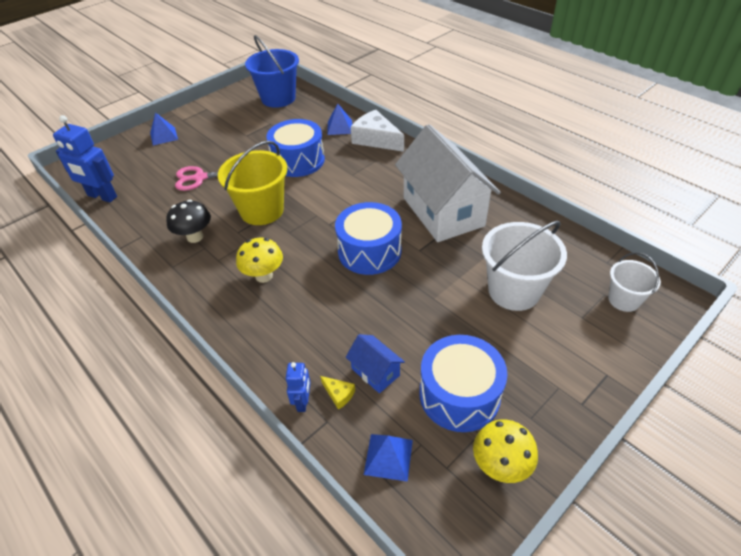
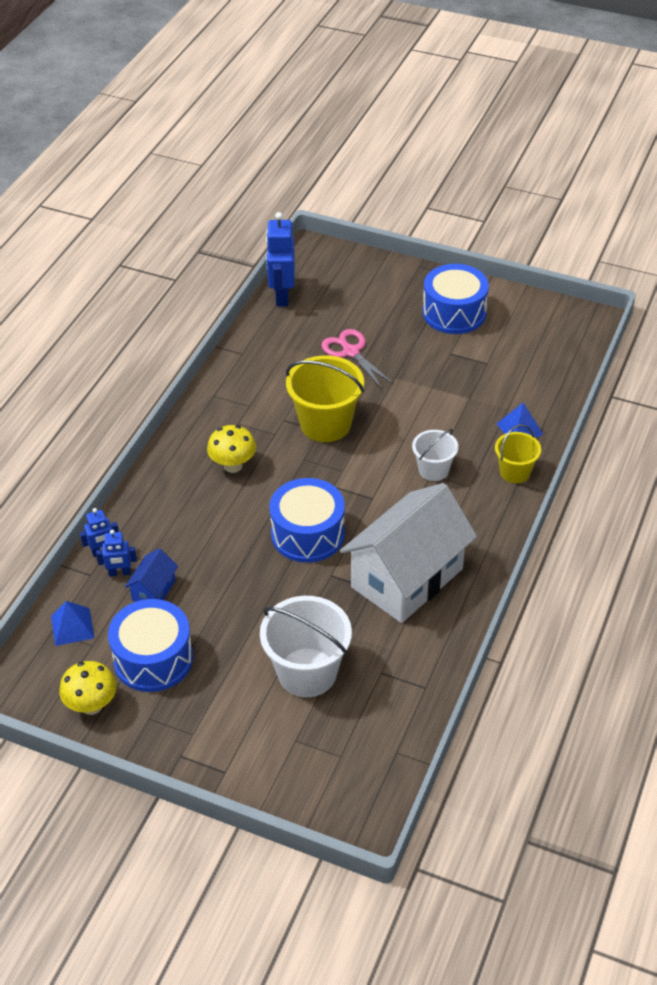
camera: 65 degrees right, 0 degrees up
blue pyramid [150,112,178,145] -> none
black mushroom [166,200,211,243] -> none
blue bucket [245,35,299,108] -> none
blue drum [266,119,325,177] -> blue drum moved to [423,264,489,334]
yellow cheese [320,376,355,410] -> blue robot [96,529,137,577]
white cheese [351,110,404,152] -> yellow bucket [495,424,541,483]
white bucket [608,252,661,312] -> white bucket moved to [412,429,458,481]

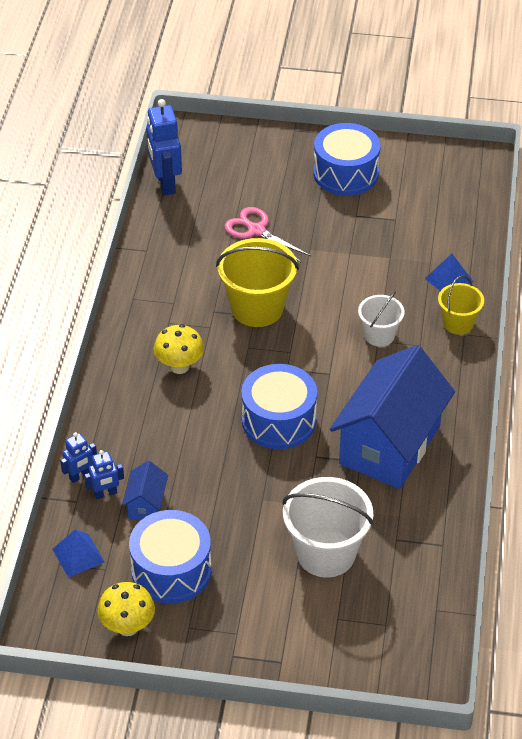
camera: 15 degrees left, 0 degrees up
white house [340,483,477,623] -> blue house [330,345,455,489]

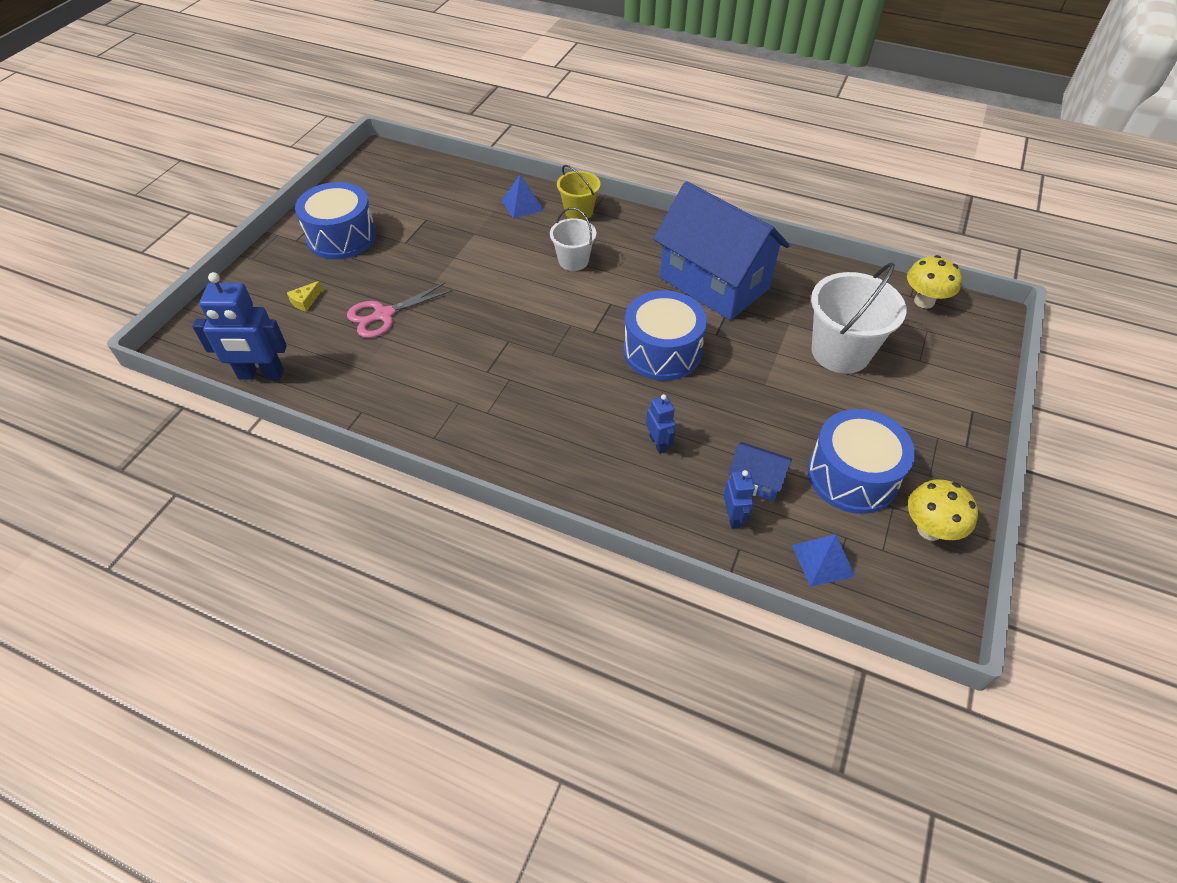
camera: 75 degrees left, 5 degrees up
blue robot [60,432,97,483] -> blue robot moved to [646,394,676,454]
yellow mushroom [154,324,204,374] -> yellow mushroom moved to [907,255,962,309]
yellow bucket [216,238,299,327] -> none
none -> yellow cheese [287,281,323,312]

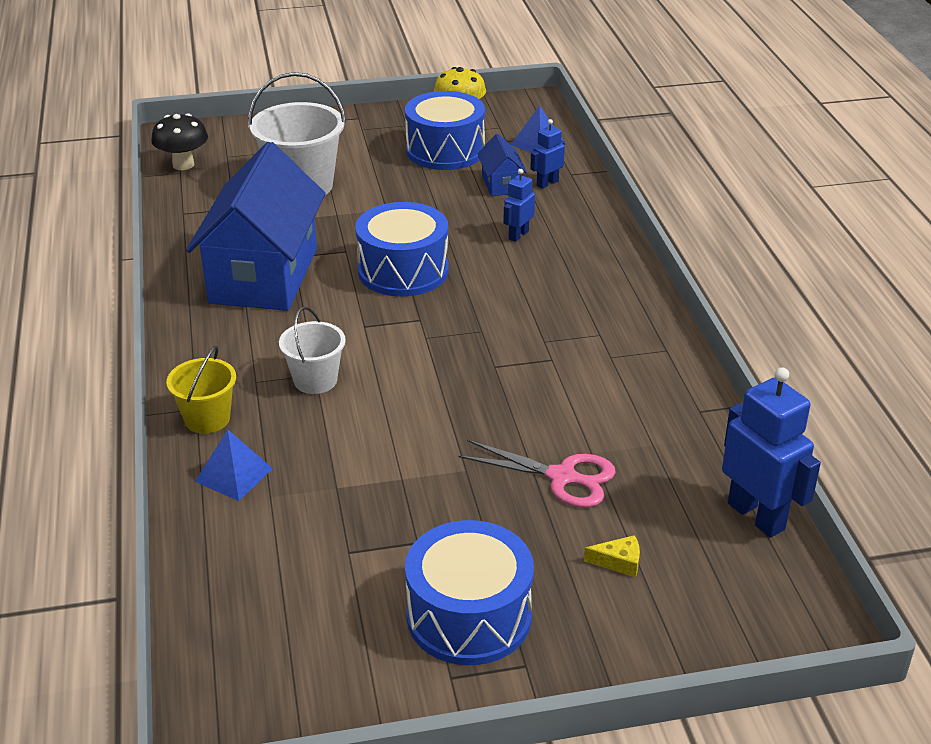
camera: 125 degrees left, 15 degrees down
yellow mushroom [907,255,962,309] -> black mushroom [151,114,208,170]

